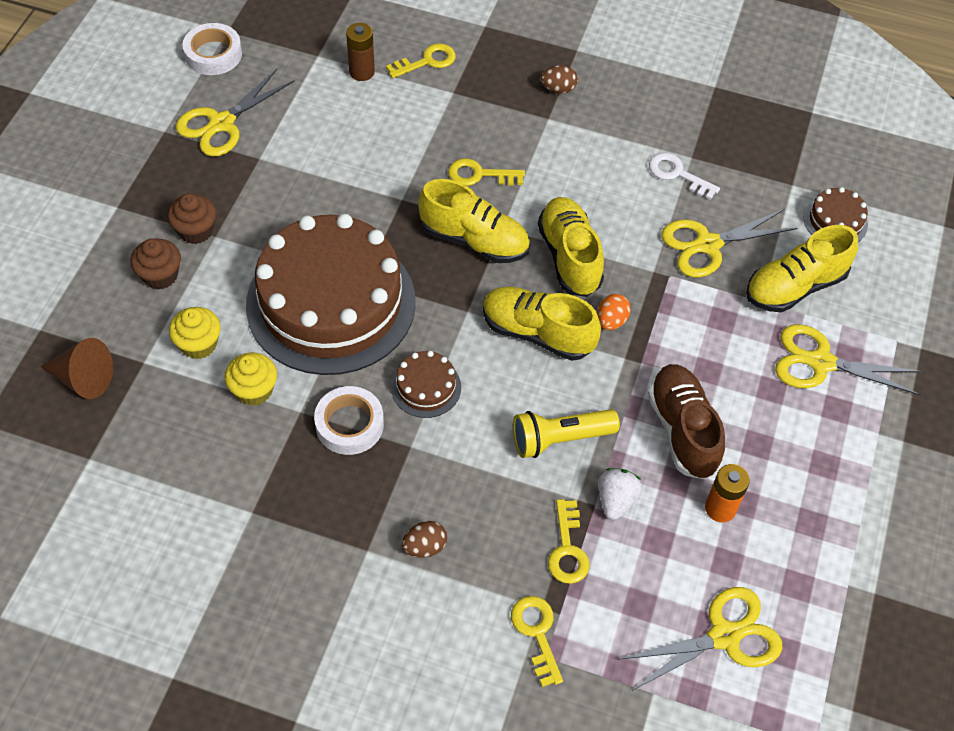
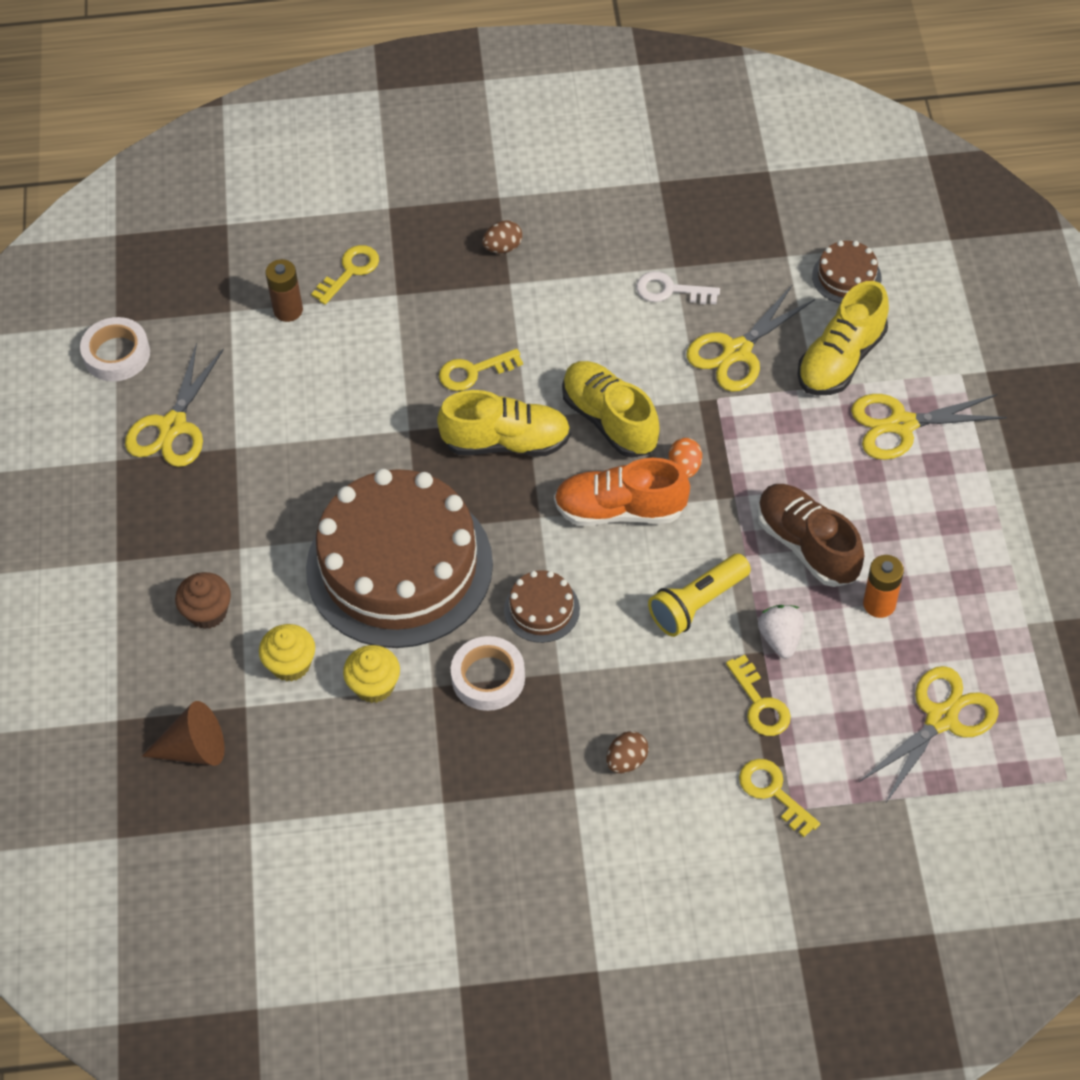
camera: 20 degrees left, 0 degrees up
brown cupcake [167,193,217,244] -> none
yellow shoe [483,287,601,361] -> orange shoe [554,458,690,526]

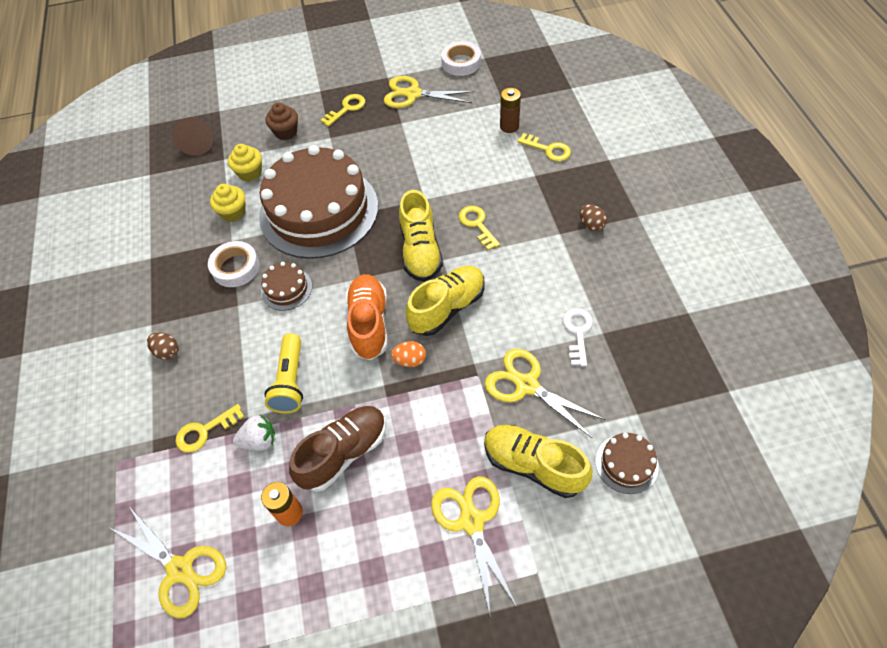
camera: 85 degrees right, 0 degrees up
yellow flashlight [648,554,751,637] -> yellow flashlight turned 135 degrees counterclockwise [264,333,303,414]
yellow key [739,759,820,837] -> yellow key moved to [321,94,365,127]

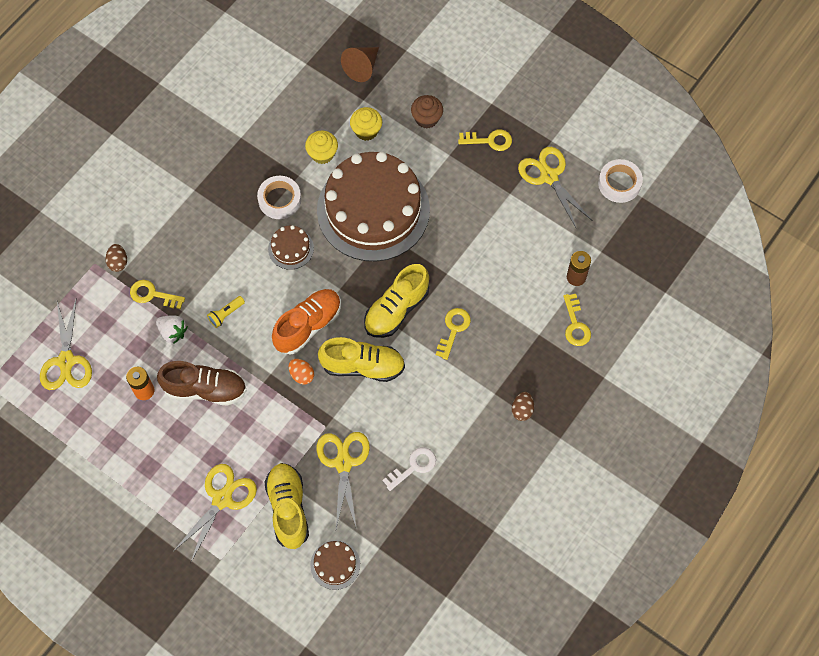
camera: 45 degrees right, 10 degrees up
brown egg [147,332,179,360] -> brown egg moved to [105,244,127,272]
yellow flashlight [264,333,303,414] -> yellow flashlight [207,296,245,328], size x0.58

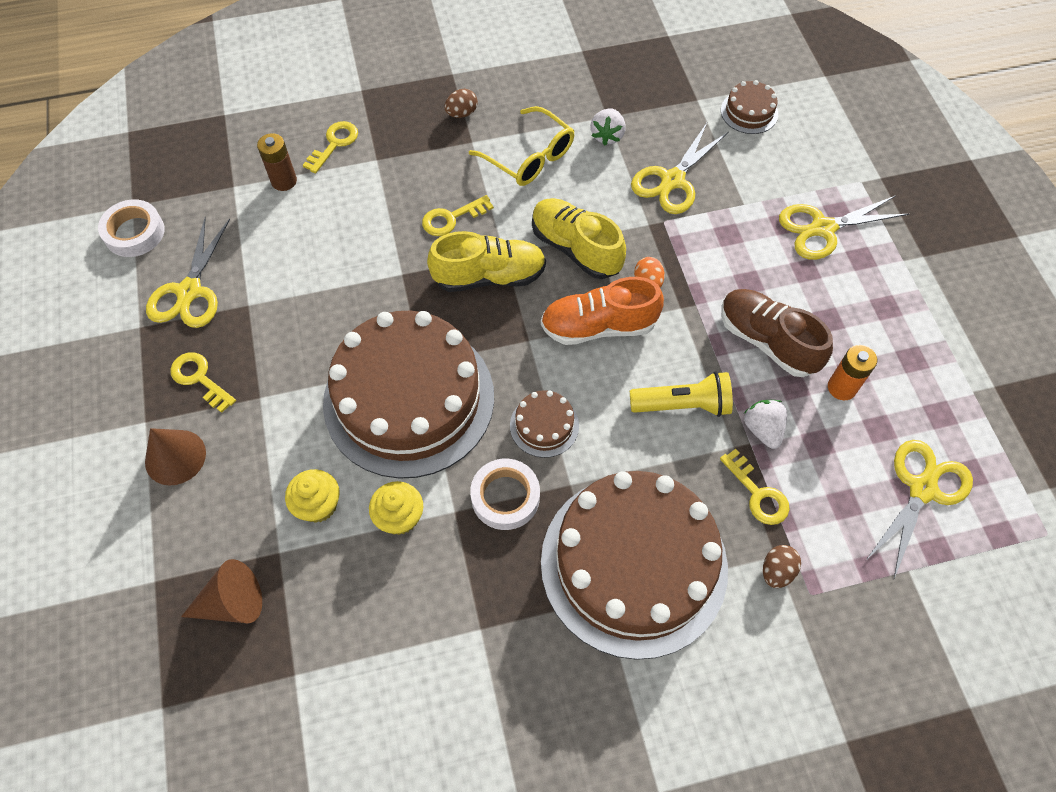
camera: 140 degrees left, 5 degrees down
yellow flashlight [207,296,245,328] -> yellow flashlight [630,371,733,417], size x1.72
yellow shoe [264,463,309,549] -> none
white key [382,447,436,491] -> white strawberry [590,109,626,146]
brown cupcake [411,95,443,129] -> none
none -> brown cone [145,428,206,486]
none -> yellow glasses [469,106,575,186]
none -> brown cake [541,471,728,660]

